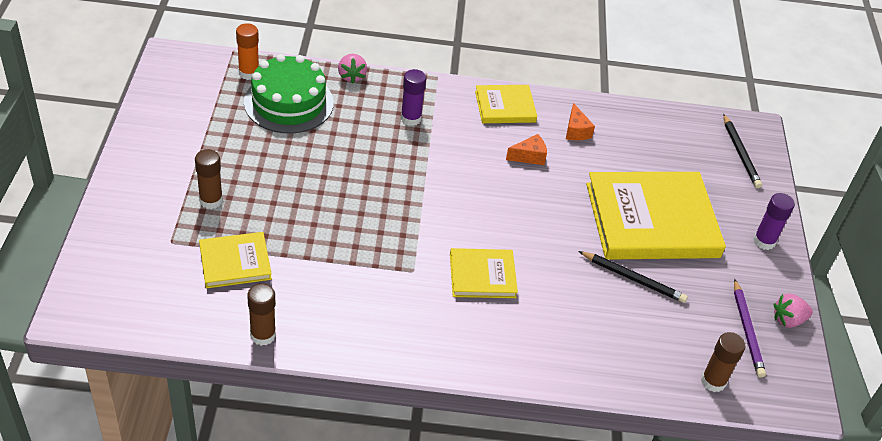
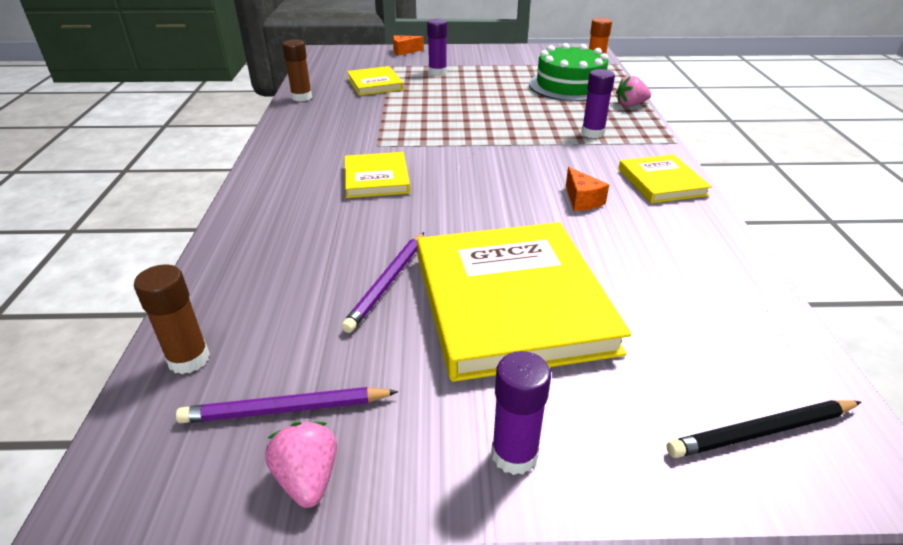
camera: 90 degrees right, 10 degrees down
brown glue stick [195,149,223,209] -> purple glue stick [427,19,447,76]
orange cheese [566,103,595,140] -> orange cheese moved to [393,35,424,56]
black pencil [579,251,688,303] -> purple pencil [341,232,424,333]

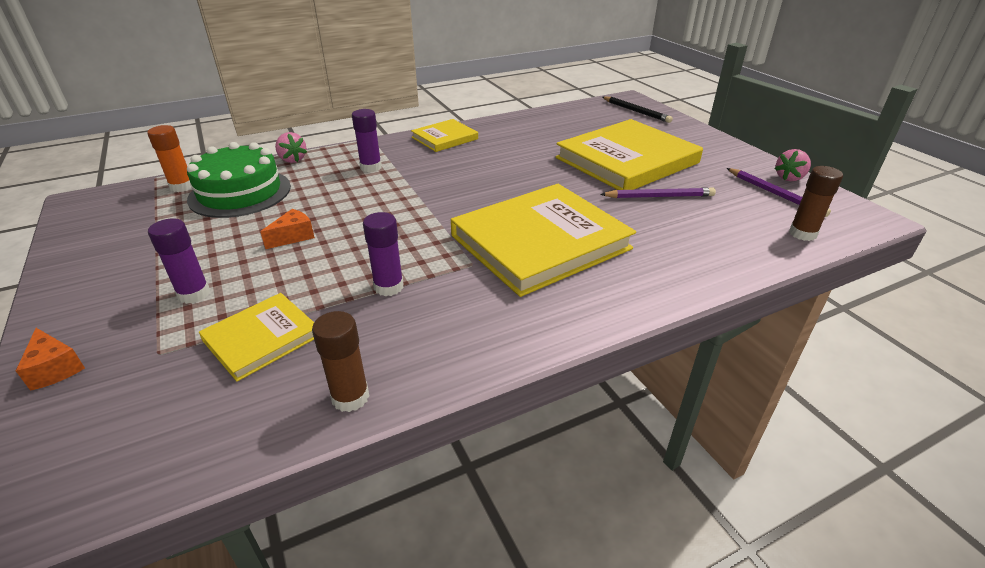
camera: 115 degrees left, 0 degrees up
yellow book [345,152,410,198] -> yellow book [451,184,636,297], size x1.96
purple glue stick [491,351,551,475] -> purple glue stick moved to [363,212,404,296]
orange cheese [566,167,609,211] -> orange cheese moved to [260,209,315,249]

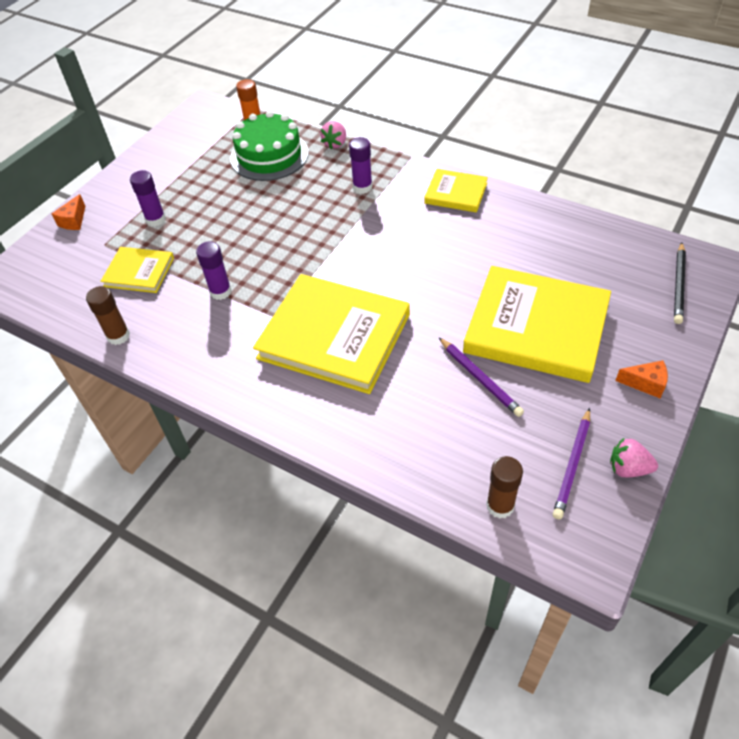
camera: 60 degrees right, 15 degrees up
orange cheese [260,209,315,249] -> orange cheese moved to [615,360,668,398]

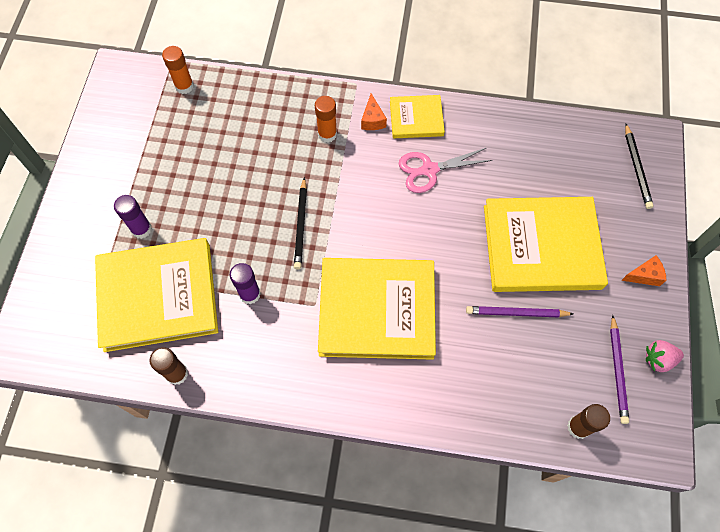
camera: 25 degrees left, 15 degrees up
orange cheese [52,194,85,230] -> orange cheese moved to [361,93,387,130]
yellow book [101,247,174,293] -> yellow book [95,238,218,352], size x1.96
green cake [230,111,309,181] -> none
pink strawberry [320,121,346,149] -> none
purple glue stick [349,137,373,194] -> orange glue stick [315,96,337,143]
purple pencil [438,337,524,417] -> purple pencil turned 150 degrees clockwise [466,306,573,317]
none -> black pencil [294,177,307,269]
none -> pink scissors [399,148,492,193]

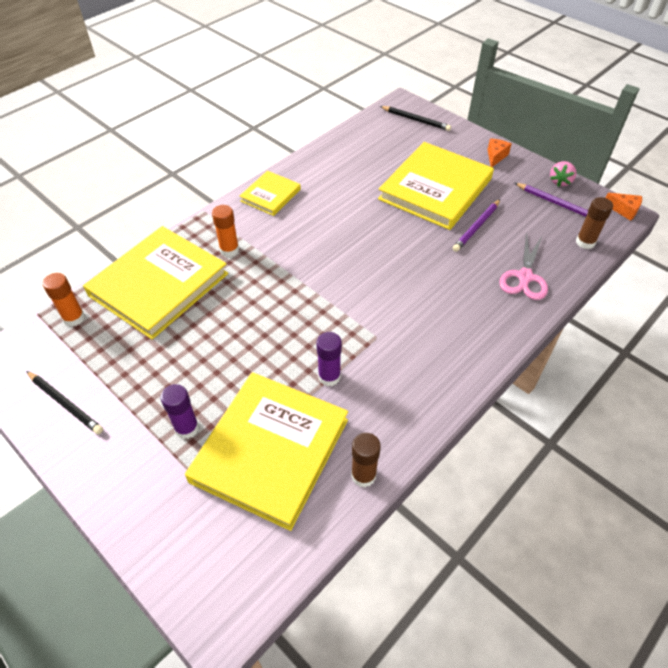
camera: 55 degrees left, 15 degrees down
black pencil [294,177,307,269] -> black pencil moved to [26,371,103,434]
yellow book [318,258,436,360] -> yellow book moved to [83,226,228,340]
orange cheese [361,93,387,130] -> orange cheese moved to [606,193,642,221]
pink scissors [399,148,492,193] -> pink scissors moved to [499,233,548,300]

